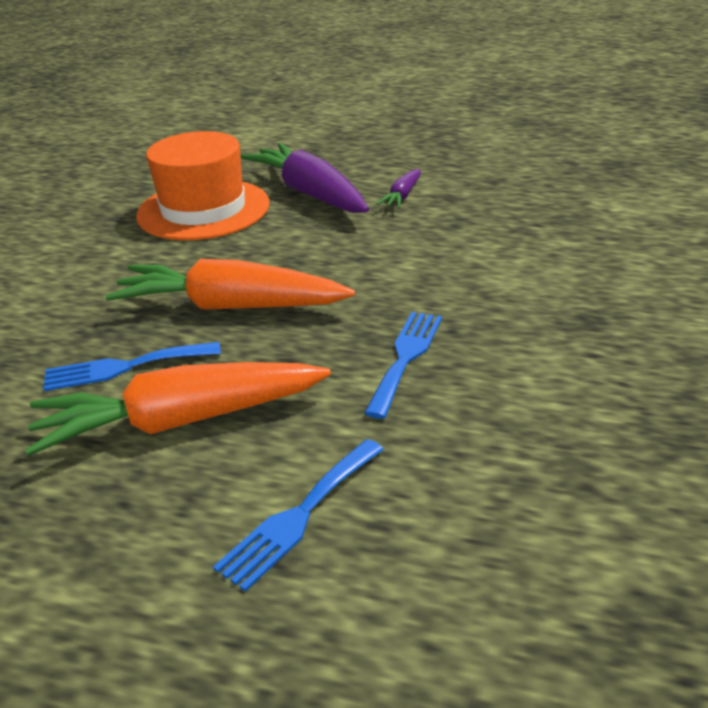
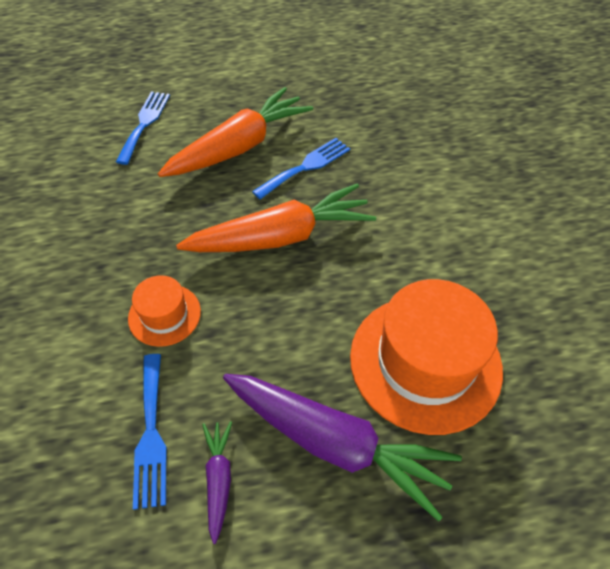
camera: 150 degrees right, 20 degrees up
blue fork [364,312,442,419] -> blue fork moved to [133,354,167,510]
none -> orange hat [128,275,201,347]

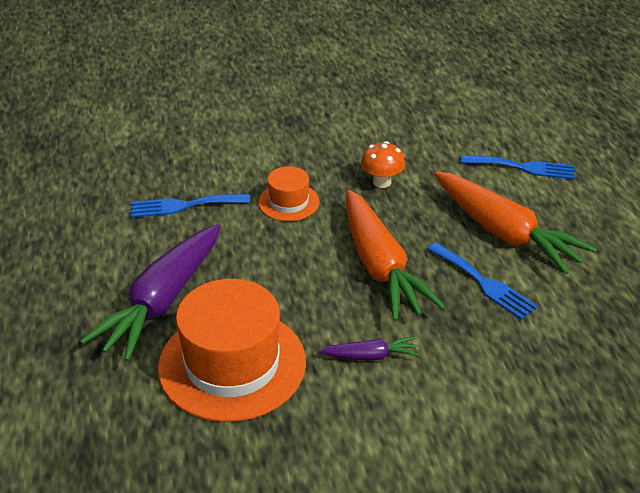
camera: 90 degrees right, 15 degrees down
purple carrot [202,421,232,544] -> purple carrot moved to [319,336,420,361]
none -> orange mushroom [361,141,405,188]

